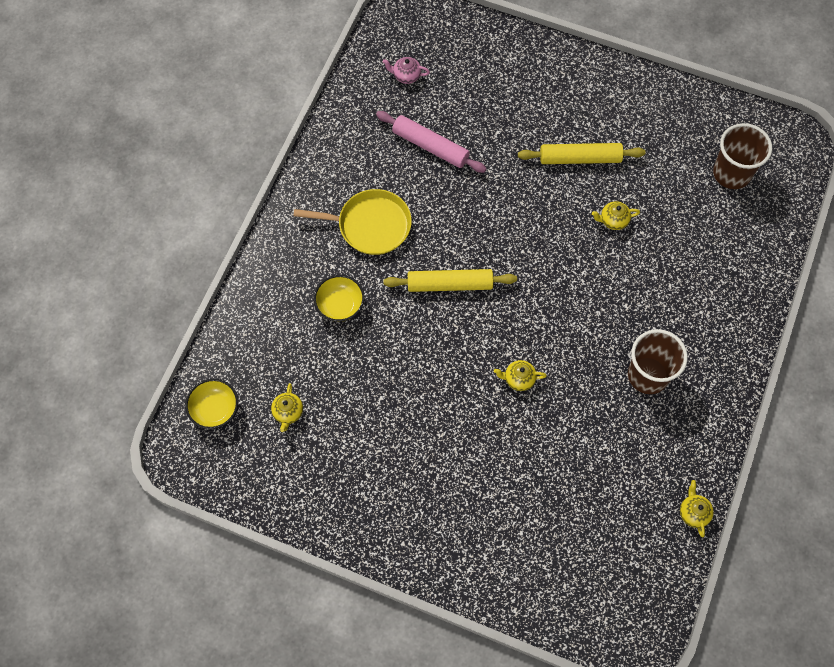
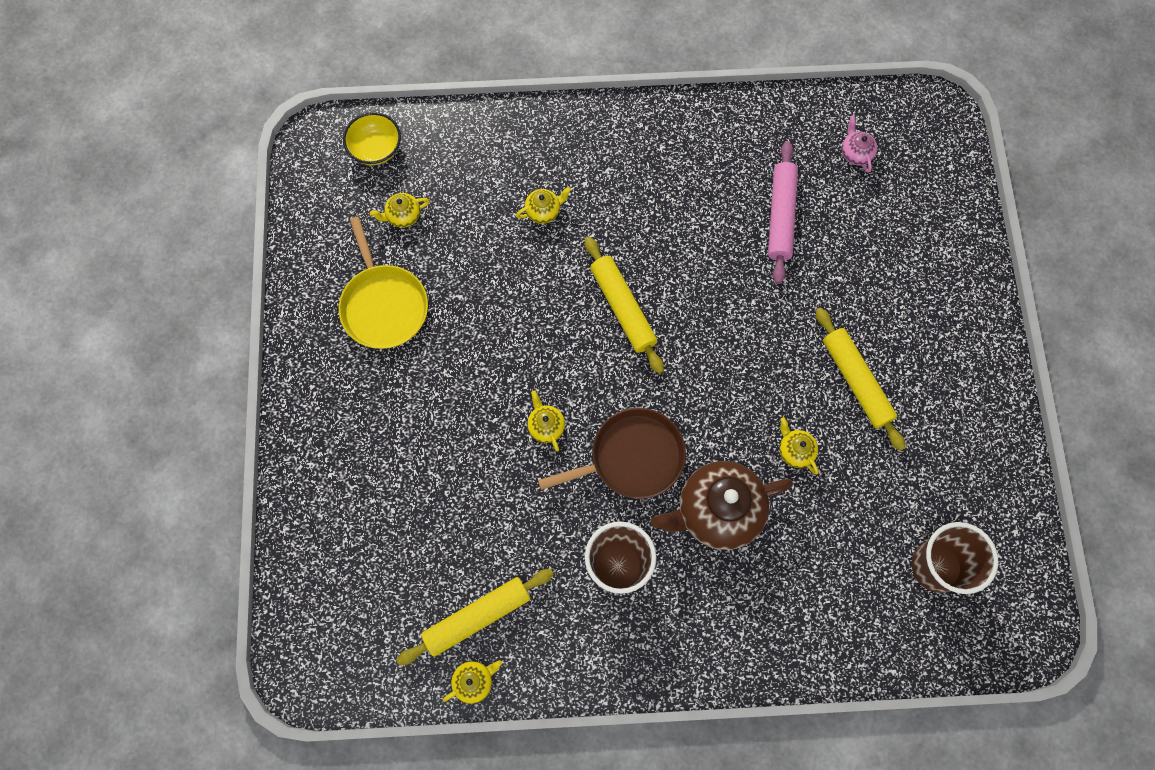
camera: 65 degrees right, 5 degrees up
yellow pan [293,189,412,255] -> yellow pan moved to [339,217,428,349]
yellow bowl [314,275,365,322] -> yellow teapot [516,187,571,224]
none -> yellow rolling pin [397,569,554,665]
none -> brown pan [538,408,686,499]
none -> brown teapot [651,461,793,550]

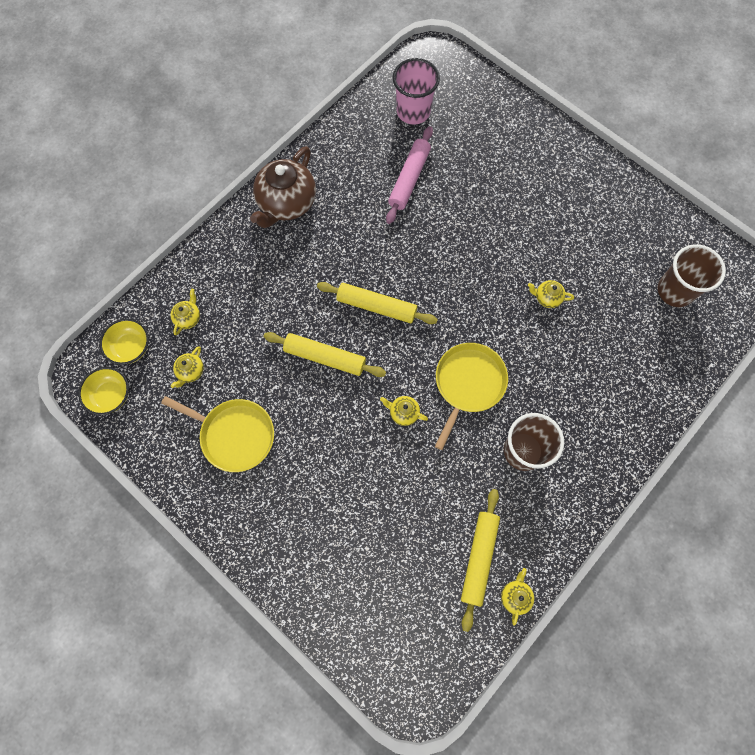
camera: 45 degrees left, 0 degrees up
yellow teapot [516,187,571,224] -> yellow teapot moved to [170,289,200,335]
brown pan [538,408,686,499] -> yellow pan [435,343,508,450]
brown teapot [651,461,793,550] -> brown teapot moved to [250,146,316,228]
pink rolling pin [768,141,798,284] -> pink rolling pin turned 60 degrees clockwise [386,126,433,224]
yellow rolling pin [816,307,905,451] -> yellow rolling pin moved to [264,332,386,377]
pink teapot [842,116,877,173] -> pink cup [393,58,440,124]
none -> yellow bowl [78,367,129,415]

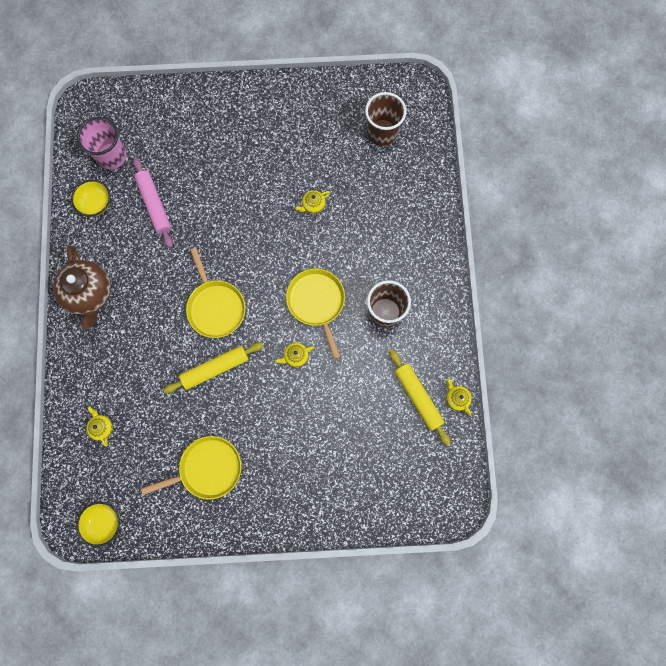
camera: 45 degrees left, 5 degrees up
yellow bowl [99,318,149,365] -> yellow bowl moved to [71,180,111,217]
yellow teapot [171,346,204,388] -> none
yellow rolling pin [317,282,438,324] -> yellow pan [186,248,245,338]

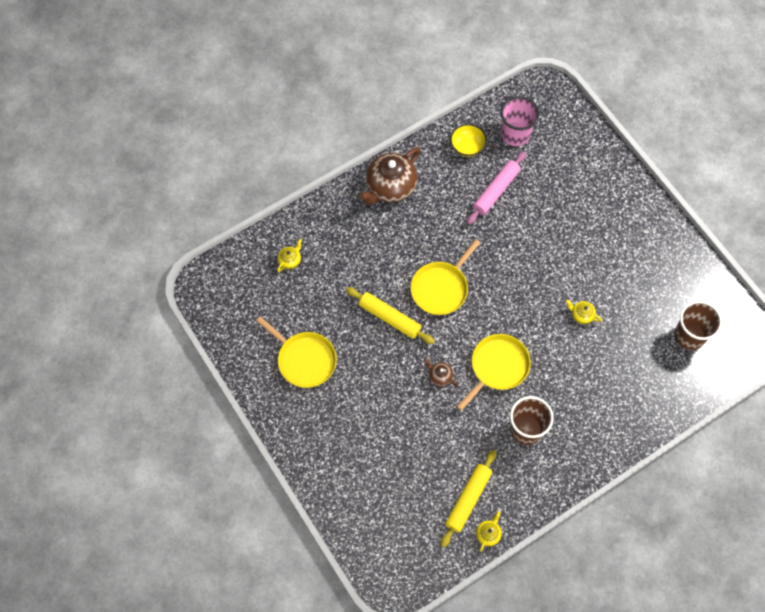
camera: 60 degrees right, 10 degrees down
yellow bowl [76,502,120,547] -> none
yellow teapot [275,343,315,367] -> brown teapot [424,358,458,386]

